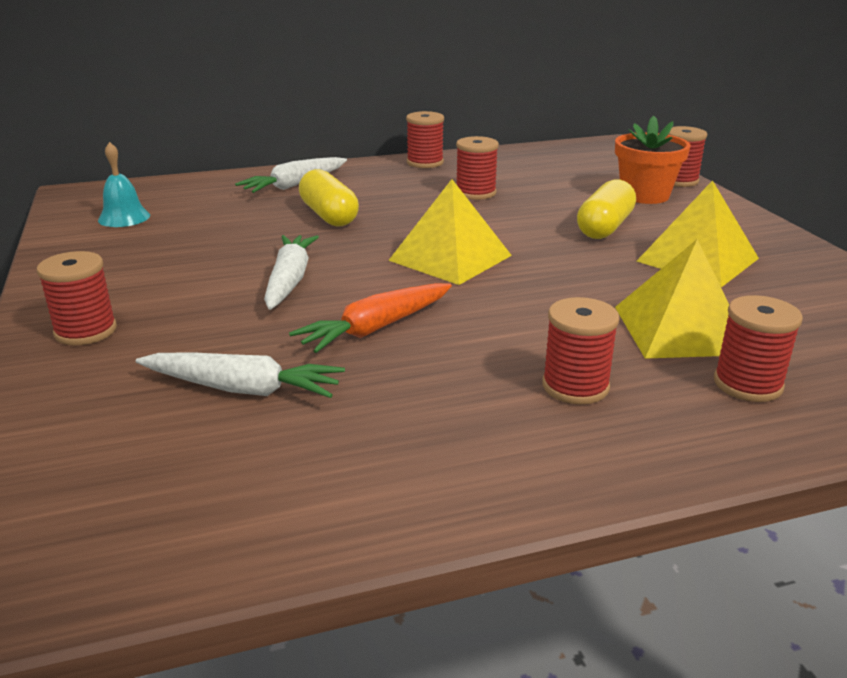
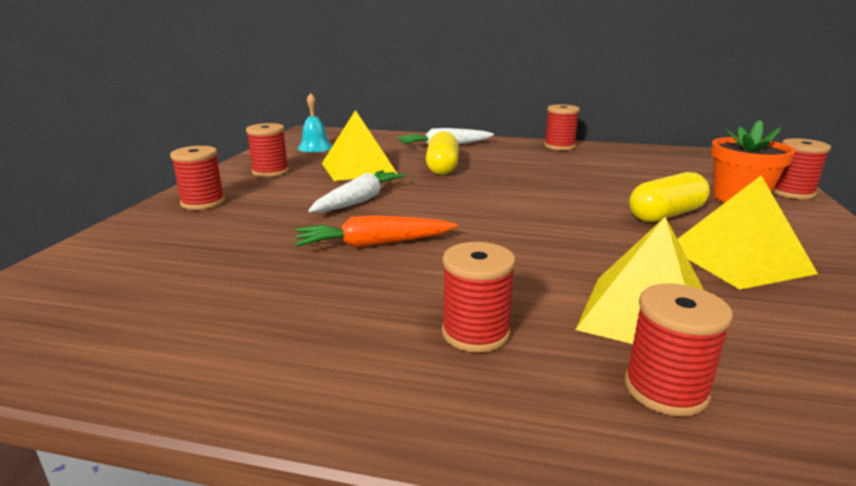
camera: 30 degrees right, 5 degrees down
white carrot [136,352,345,398] -> none
yellow pyramid [388,179,512,285] -> yellow pyramid moved to [322,110,398,181]
red spool [456,136,499,200] -> red spool moved to [246,123,289,177]

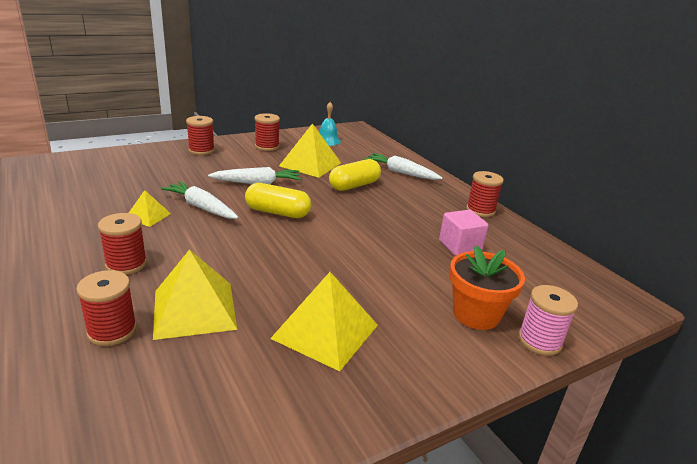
camera: 45 degrees right, 5 degrees up
orange carrot [295,215,458,248] -> white carrot [161,181,238,219]
yellow capsule [629,172,710,222] -> yellow capsule moved to [245,183,311,218]
red spool [772,138,831,199] -> pink spool [518,285,578,356]
none -> yellow pyramid [129,190,171,227]
none -> pink cube [439,210,488,256]

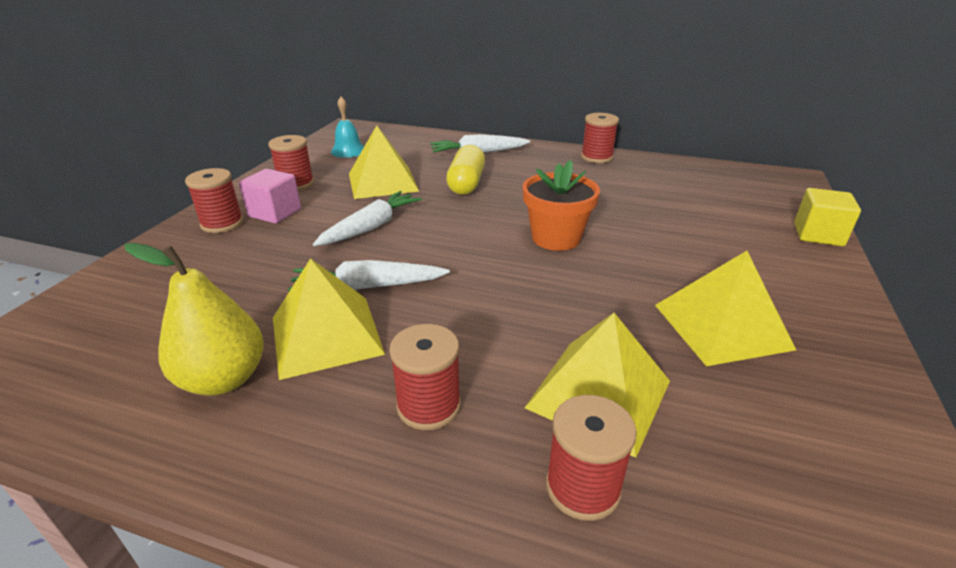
camera: 40 degrees left, 5 degrees up
yellow pyramid [129,190,171,227] -> yellow pyramid [273,258,385,380], size x1.88
yellow capsule [245,183,311,218] -> none
pink cube [439,210,488,256] -> pink cube moved to [239,169,301,224]
orange flower pot [449,245,525,330] -> orange flower pot moved to [523,160,600,251]
pink spool [518,285,578,356] -> yellow cube [794,188,861,246]
none -> yellow pear [124,243,264,396]

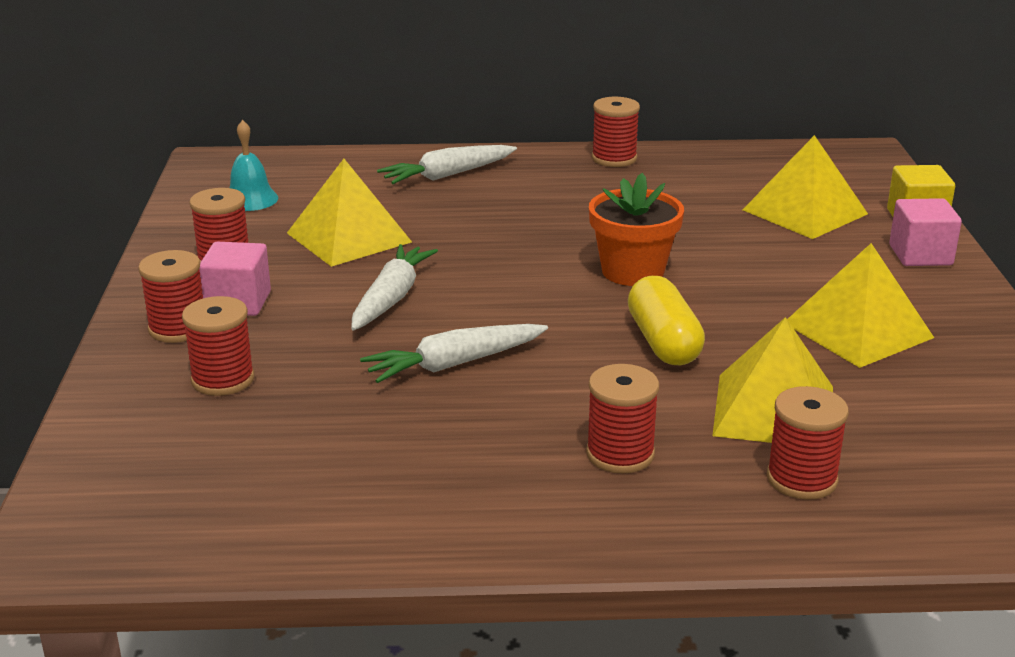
camera: 20 degrees left, 5 degrees down
yellow pear [124,243,264,396] -> none
yellow pyramid [273,258,385,380] -> yellow pyramid moved to [743,135,868,239]
yellow capsule [446,145,485,195] -> yellow capsule moved to [628,276,705,365]
none -> red spool [182,296,255,396]
none -> pink cube [889,198,962,266]

